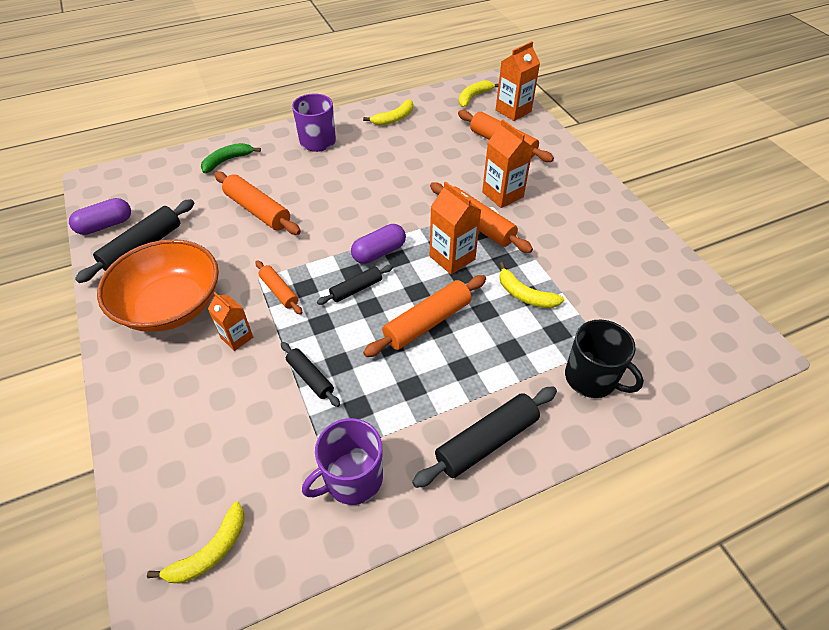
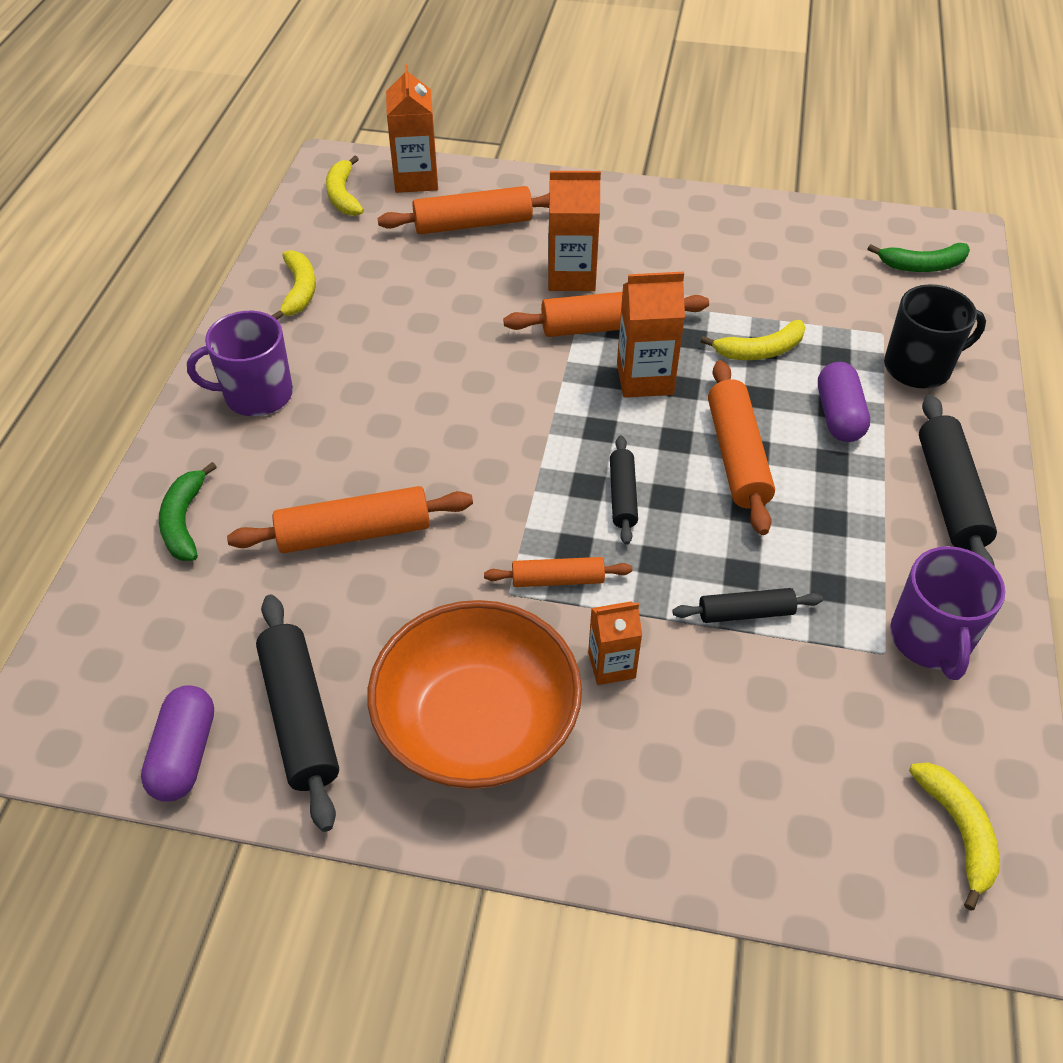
camera: 55 degrees left, 0 degrees up
purple capsule [351,224,406,264] -> purple capsule moved to [818,362,870,442]
none -> green banana [868,243,970,272]

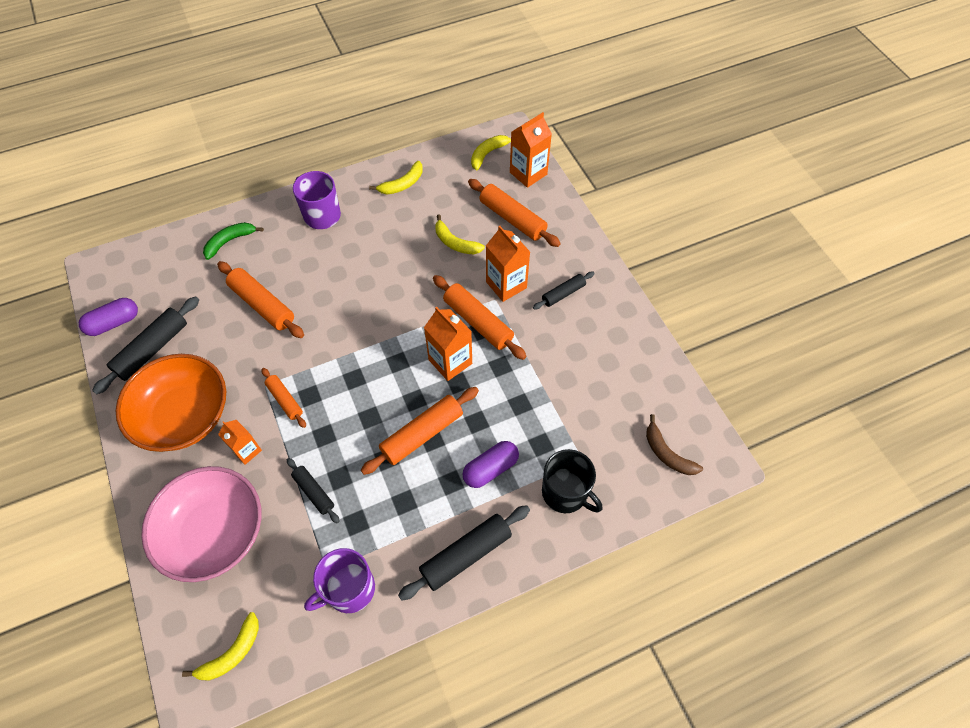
camera: 55 degrees right, 10 degrees up
black rolling pin [610,436,638,545] -> black rolling pin moved to [533,272,595,310]
yellow banana [700,320,806,360] -> yellow banana moved to [435,214,485,254]
green banana [868,243,970,272] -> brown banana [646,414,703,475]
none -> pink bowl [141,466,262,582]

